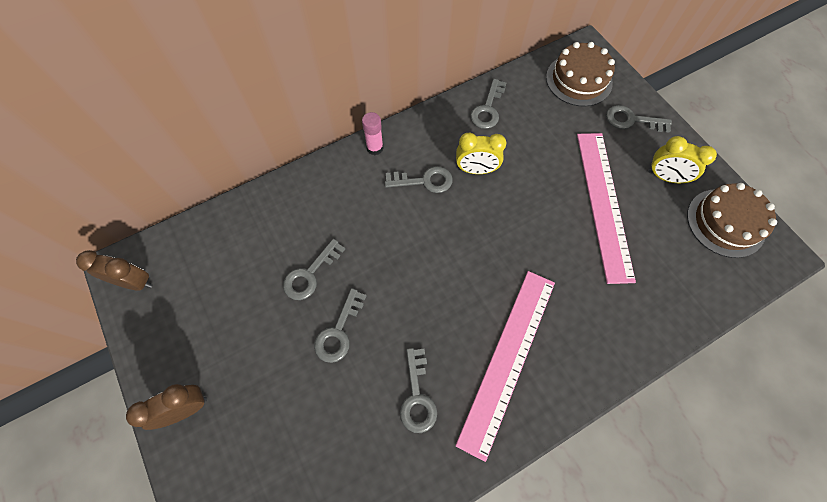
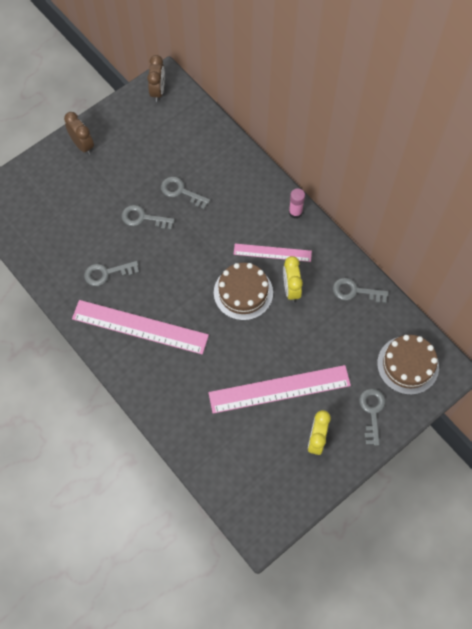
camera: 80 degrees right, 0 degrees up
grey key [385,166,453,193] -> pink ruler [234,244,312,262]
brown cake [687,183,777,258] -> brown cake moved to [214,263,273,320]

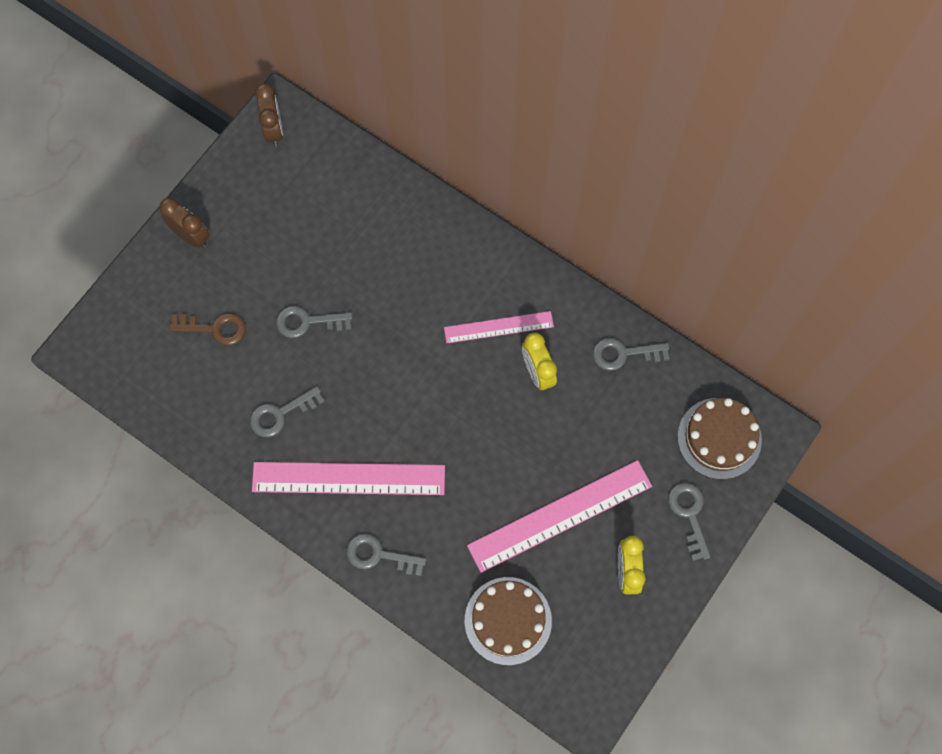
camera: 15 degrees left, 5 degrees up
grey key [161,176,210,209] -> grey key moved to [347,534,427,576]
brown cake [214,263,273,320] -> brown cake moved to [465,577,552,665]
pink glue stick [289,188,305,219] -> none
none -> brown key [169,313,246,345]

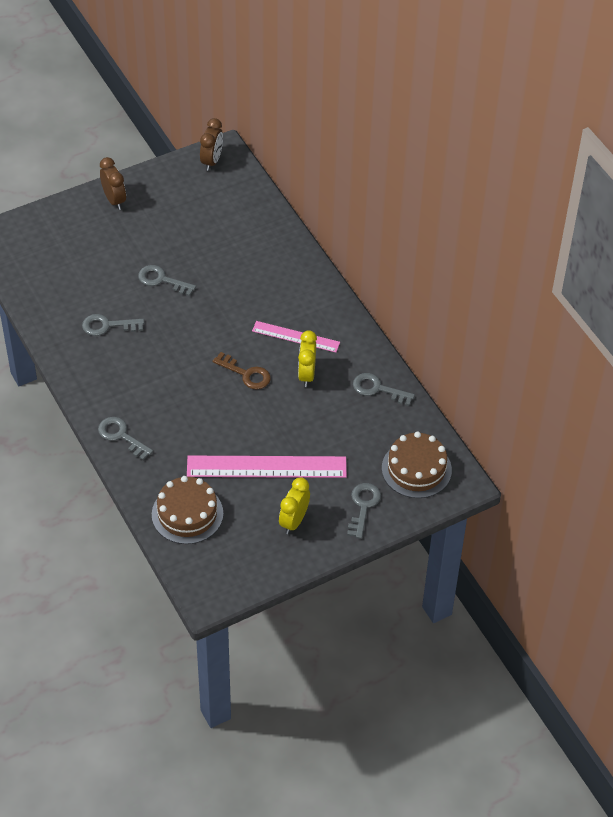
camera: 25 degrees right, 20 degrees down
brown key [169,313,246,345] -> brown key moved to [213,352,271,389]
pink ruler [252,462,445,495] -> none

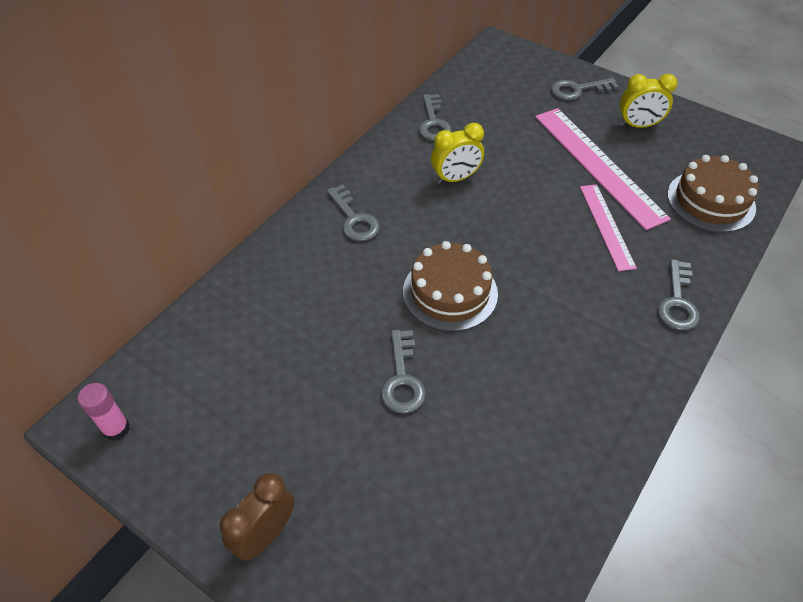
camera: 115 degrees left, 0 degrees up
grey key [82,314,144,336] -> grey key moved to [327,184,380,241]
brown clock [200,118,223,171] -> pink glue stick [78,383,130,441]
brown key [213,352,271,389] -> none
pink ruler [252,321,340,352] -> pink ruler moved to [580,184,637,271]
brown cake [382,432,452,498] -> brown cake moved to [403,241,498,331]

